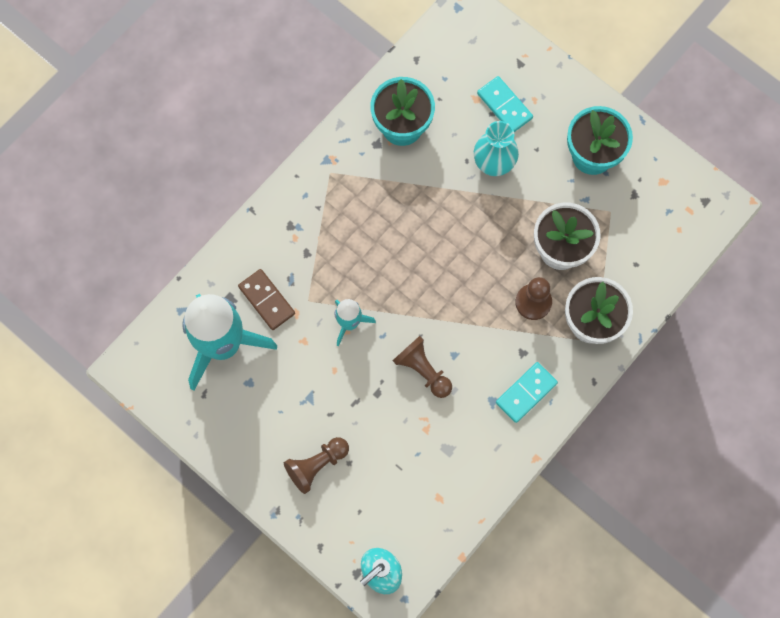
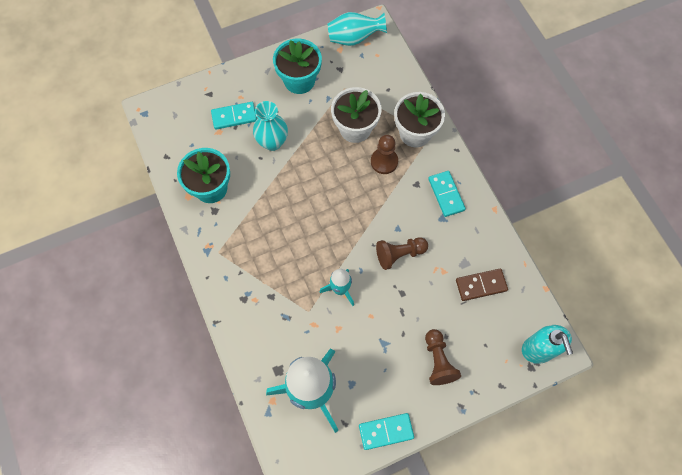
camera: 65 degrees left, 5 degrees down
brown domino [238,269,295,330] -> brown domino moved to [456,269,508,301]
none -> turquoise vase [328,12,387,46]
none -> turquoise domino [359,413,414,450]

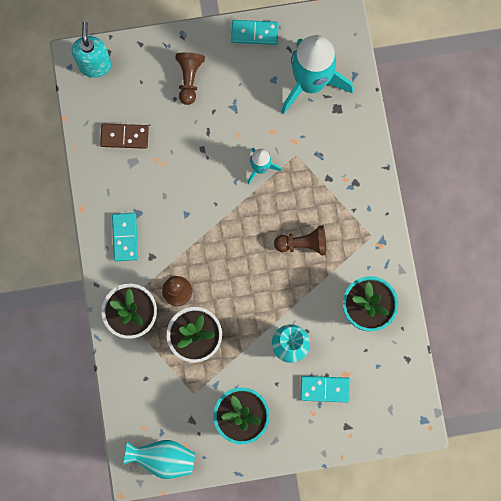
camera: 165 degrees left, 10 degrees up
brown pawn [376,237,428,270] -> brown pawn moved to [274,225,326,256]

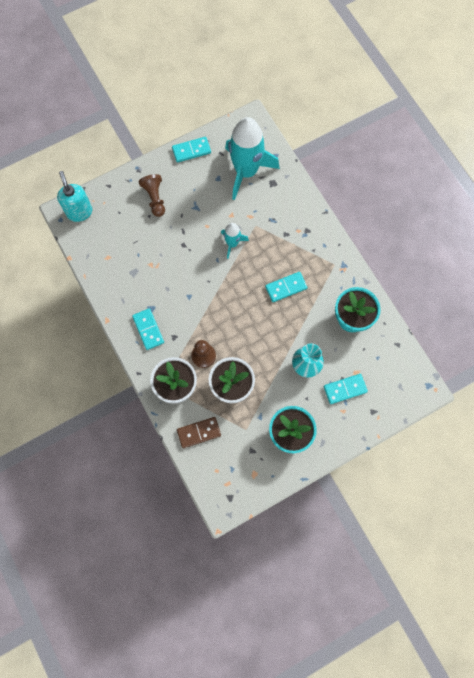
camera: 20 degrees left, 5 degrees down
brown domino [100,124,149,149] -> brown domino moved to [177,417,221,448]
turquoise vase [123,440,195,479] -> none
brown pawn [274,225,326,256] -> turquoise domino [265,272,308,302]

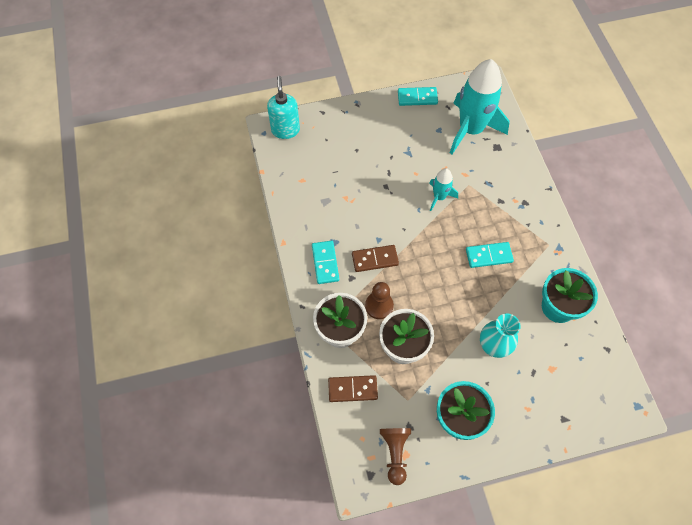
camera: 15 degrees right, 10 degrees down
brown pawn [139,174,165,217] -> brown pawn moved to [380,428,411,485]
turquoise domino [324,374,368,404] -> none
none -> brown domino [352,245,399,272]

